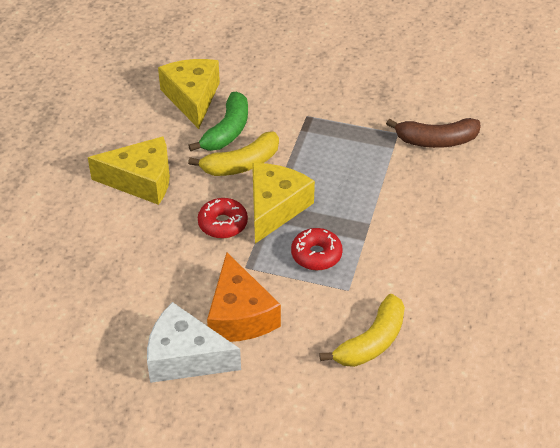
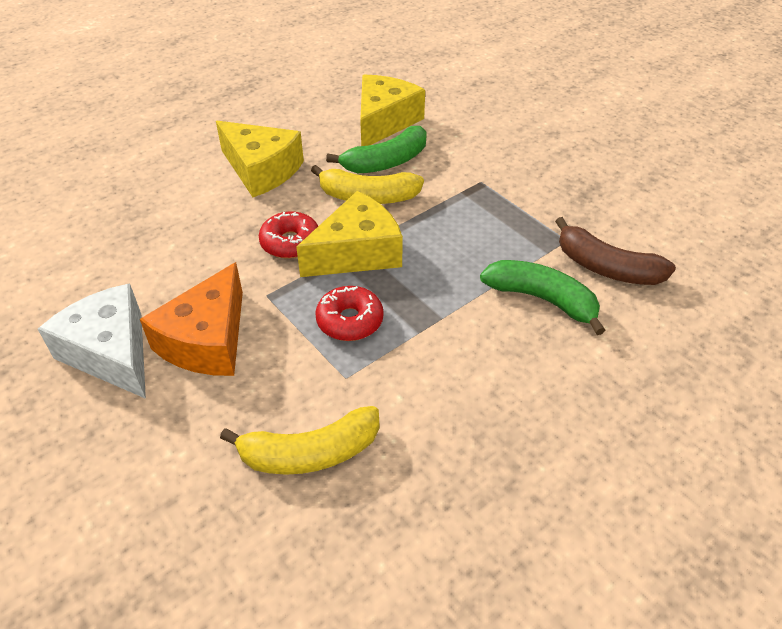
camera: 35 degrees right, 0 degrees up
none -> green banana [480,260,606,335]

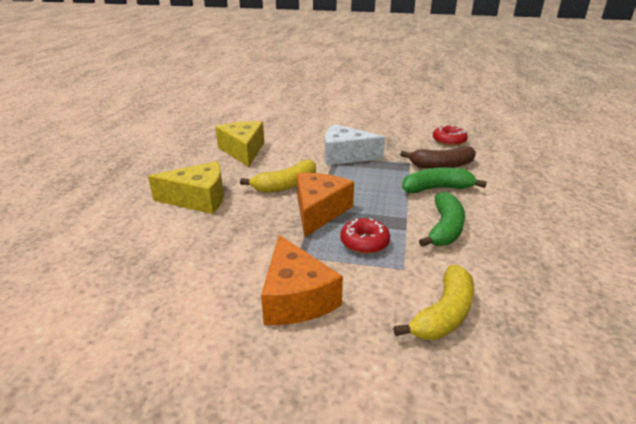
camera: 40 degrees left, 15 degrees down
white cheese [38,283,146,399] -> white cheese moved to [325,124,385,165]
red donut [259,211,318,259] -> red donut moved to [433,125,468,146]
yellow cheese [296,191,403,277] -> orange cheese [297,173,354,237]
green banana [326,126,427,173] -> green banana moved to [419,192,465,247]

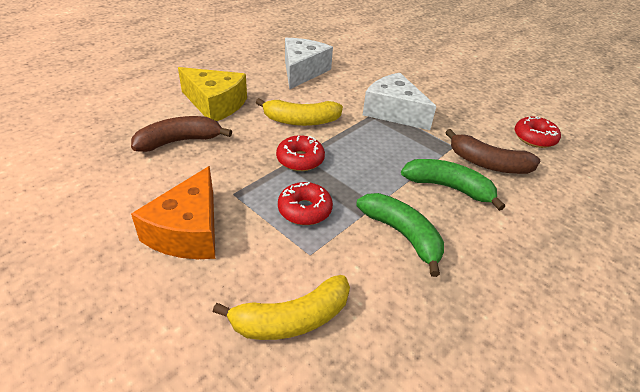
camera: 30 degrees right, 10 degrees up
yellow cheese [216,121,264,167] -> white cheese [285,38,333,90]
orange cheese [297,173,354,237] -> red donut [276,135,325,171]
green banana [419,192,465,247] -> green banana turned 90 degrees counterclockwise [356,193,444,277]
none -> brown banana [131,116,232,152]

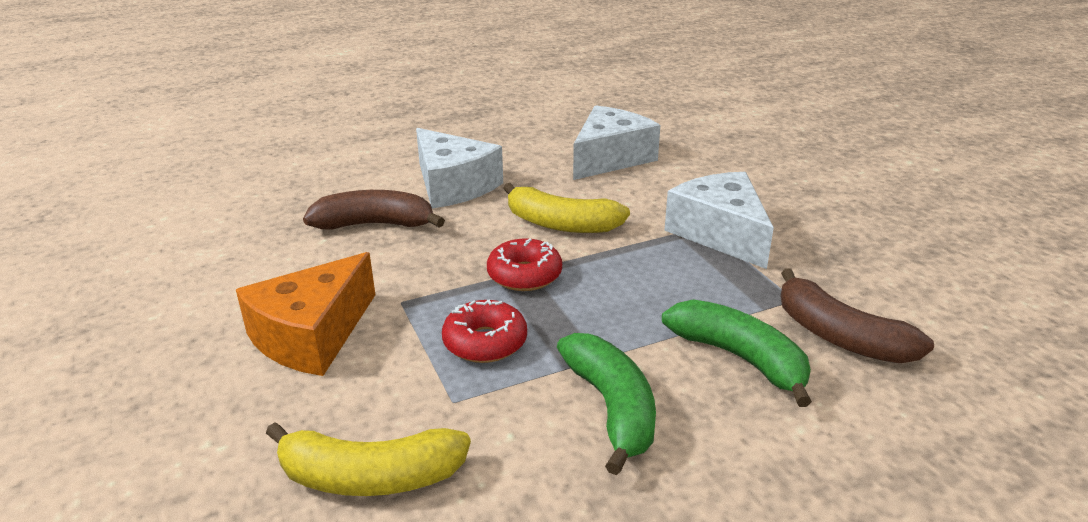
camera: 25 degrees right, 10 degrees down
yellow cheese [178,67,247,121] -> white cheese [416,128,503,208]
red donut [515,117,561,148] -> none

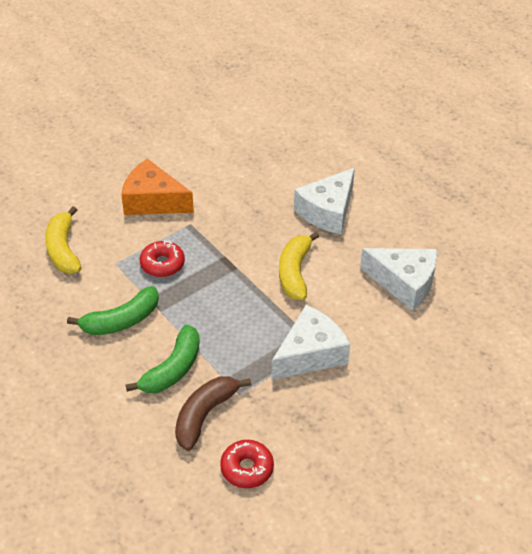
camera: 75 degrees right, 15 degrees up
brown banana [303,190,445,230] -> none
red donut [487,238,562,291] -> red donut moved to [220,440,274,488]

